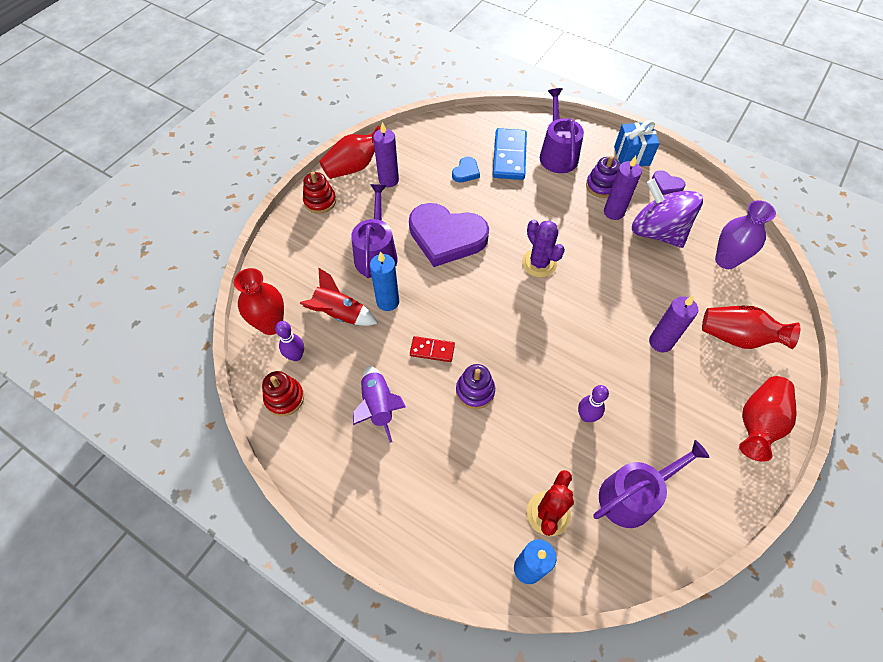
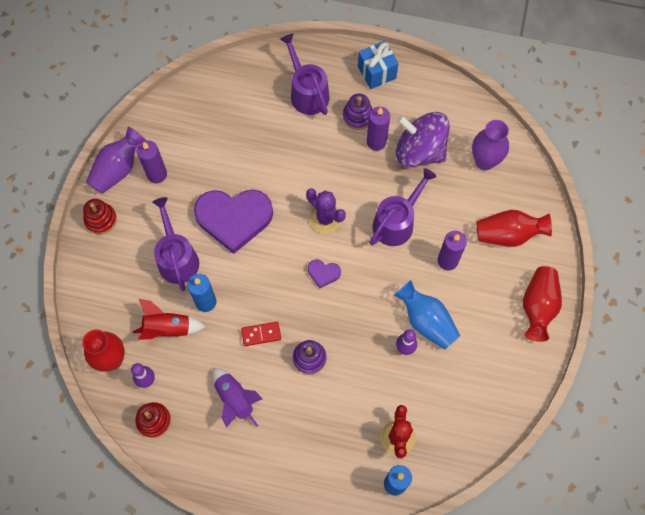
camera: 20 degrees left, 10 degrees up
red vase [319,126,381,179] -> purple vase [86,127,146,194]
blue heart [452,157,480,182] -> none
blue domino [493,128,527,180] -> none
purple watering can [593,440,710,528] -> purple watering can moved to [370,168,437,246]
purple heart [652,170,686,195] -> purple heart moved to [308,260,341,288]
none -> blue vase [394,280,460,350]

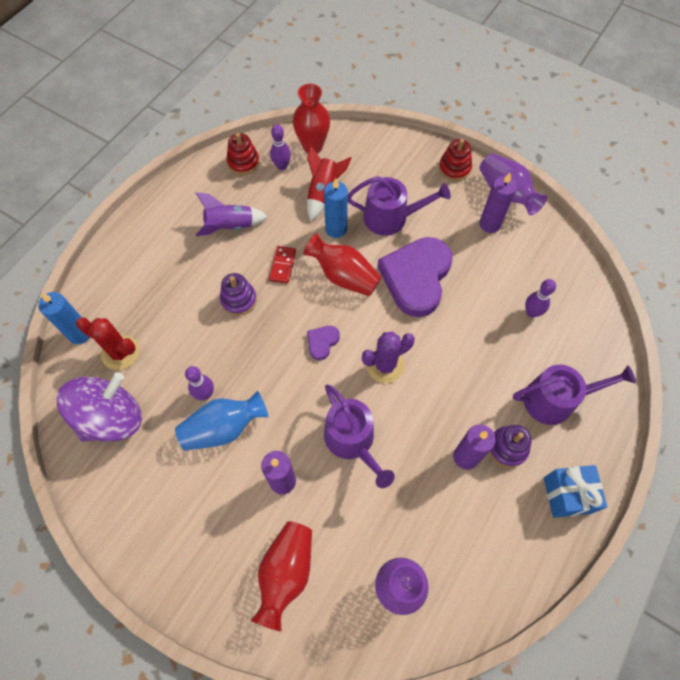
camera: 110 degrees right, 5 degrees down
purple spinning top [396,112,450,167] -> purple spinning top moved to [57,372,142,442]
red vase [523,266,562,342] -> red vase moved to [303,233,382,296]
none -> purple bowling pin [525,279,556,318]

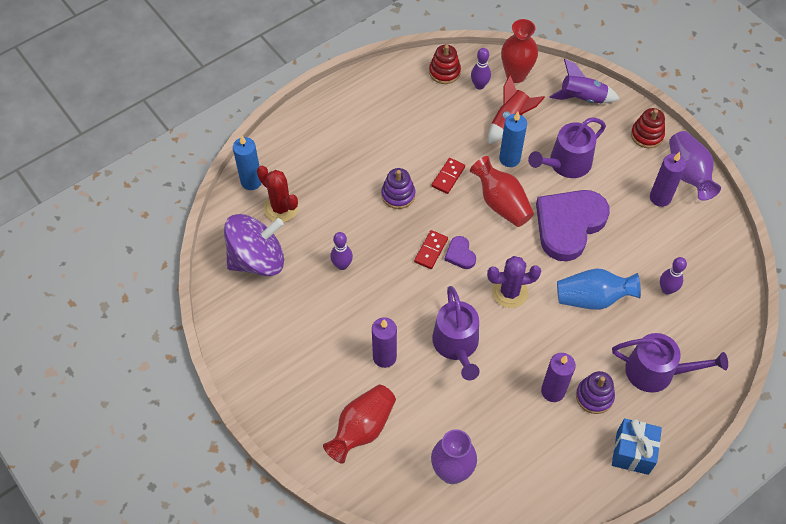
camera: 20 degrees right, 5 degrees down
blue vase [175,391,268,451] -> blue vase moved to [557,268,641,310]
purple rocket [196,192,268,236] -> purple rocket moved to [549,59,620,103]
purple heart [307,326,340,360] -> purple heart turned 75 degrees counterclockwise [445,236,476,269]
purple watering can [348,176,451,236] -> purple watering can turned 120 degrees clockwise [528,117,606,178]
none -> red domino [414,230,448,269]

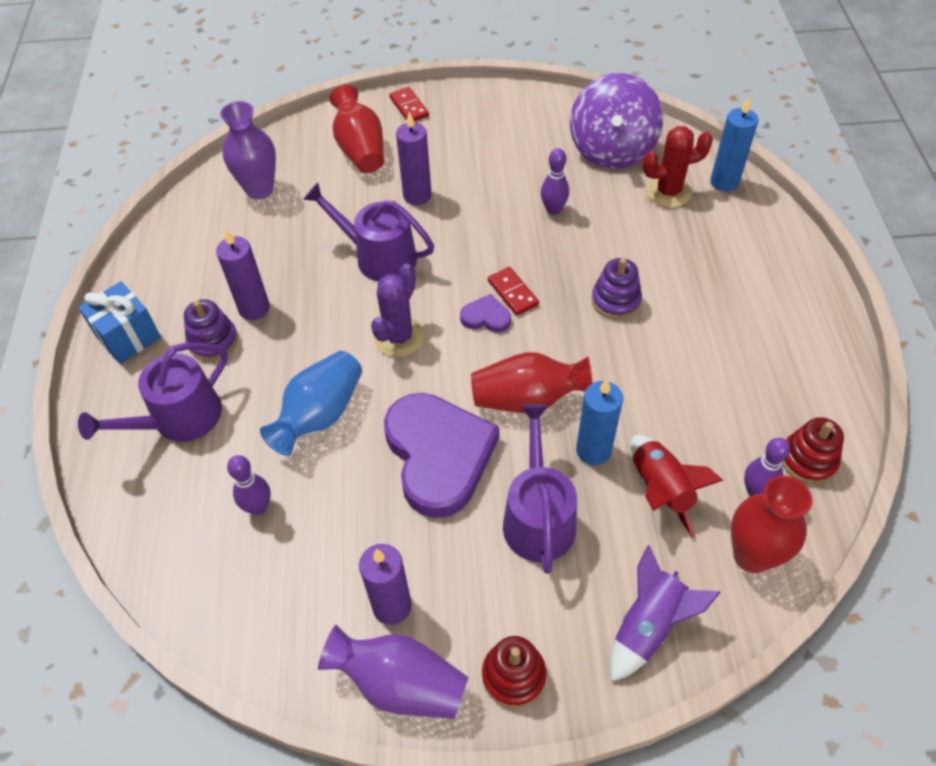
camera: 125 degrees right, 5 degrees down
red domino [432,158,465,194] -> red domino moved to [389,87,429,121]

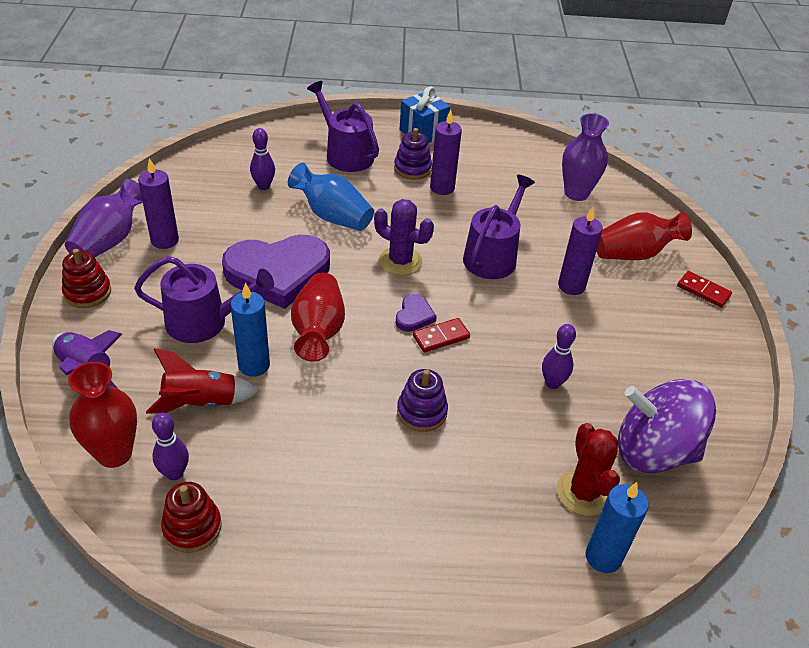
camera: 90 degrees right, 10 degrees down
red domino [389,87,429,121] -> red domino turned 60 degrees clockwise [677,271,732,308]

